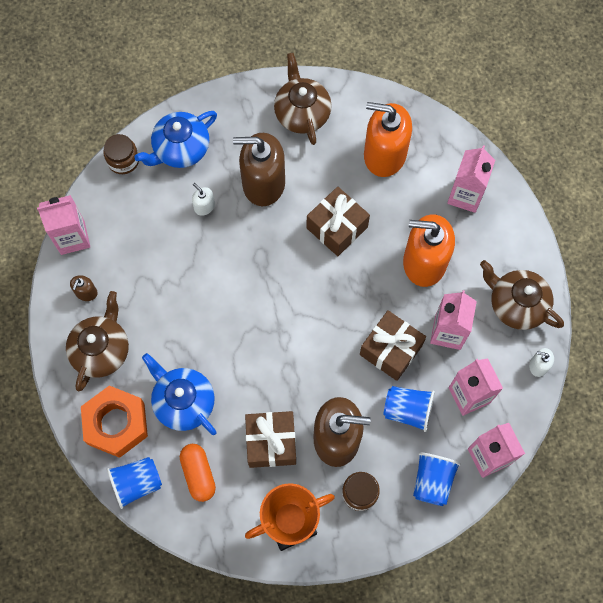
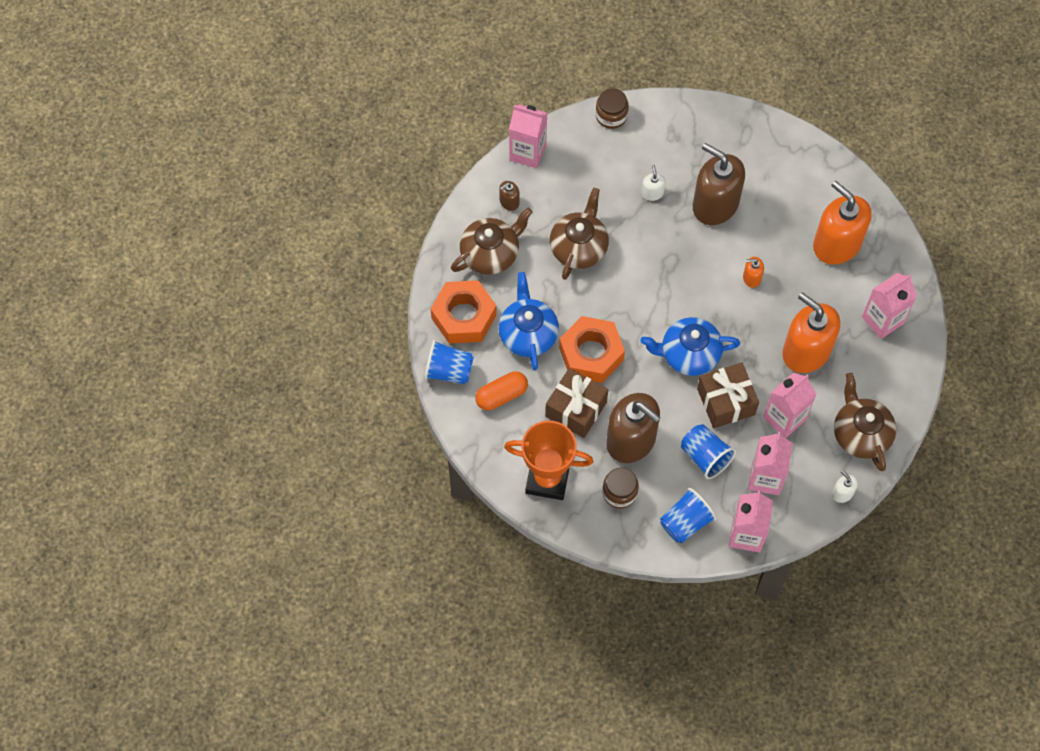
camera: 35 degrees right, 5 degrees down
blue teapot [134,111,217,168] -> blue teapot moved to [641,317,740,376]
orange capsule [180,444,216,502] -> orange capsule turned 45 degrees clockwise [475,372,528,410]
brown teapot [274,53,332,145] -> brown teapot moved to [550,188,609,280]
brown gift [307,187,370,256] -> orange soap dispenser [743,257,764,288]
none -> orange nut [559,316,625,383]

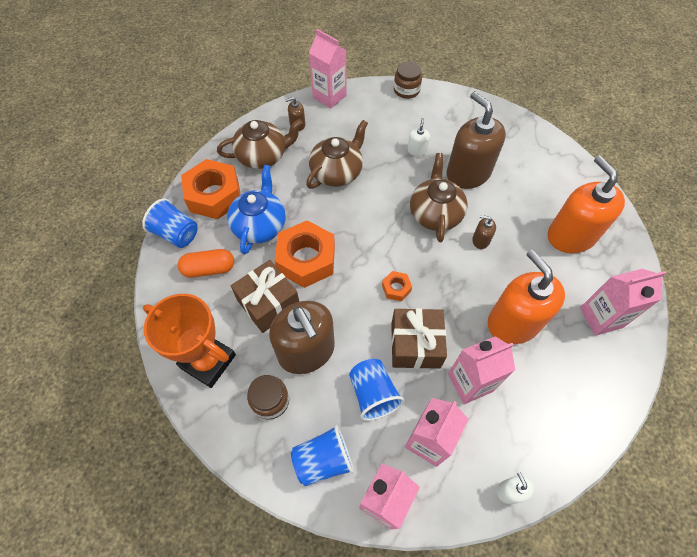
camera: 20 degrees right, 5 degrees down
blue teapot [641,317,740,376] -> orange nut [382,271,412,301]
orange soap dispenser [743,257,764,288] -> brown soap dispenser [472,215,496,249]
brown teapot [834,373,896,471] -> brown teapot moved to [410,153,468,242]

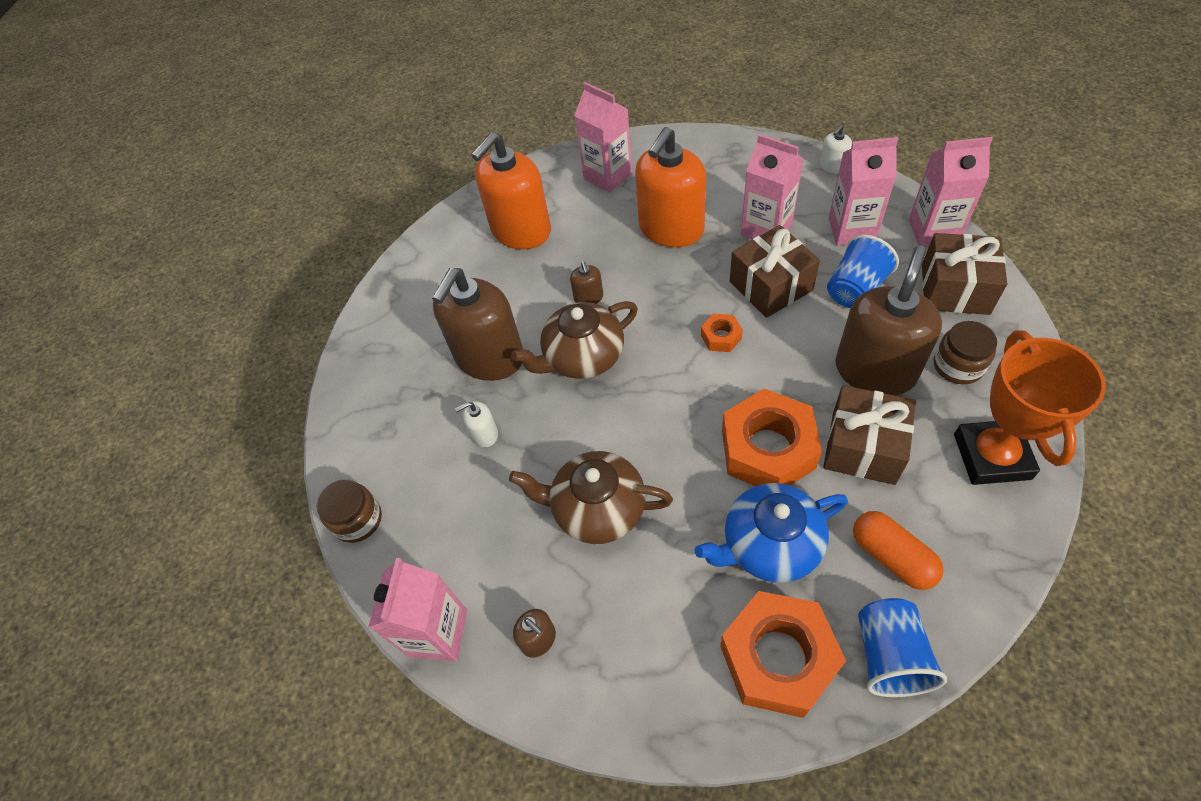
camera: 115 degrees left, 5 degrees down
brown teapot [217,119,303,169] -> none
blue cup [291,425,354,486] -> brown gift [922,233,1007,315]

